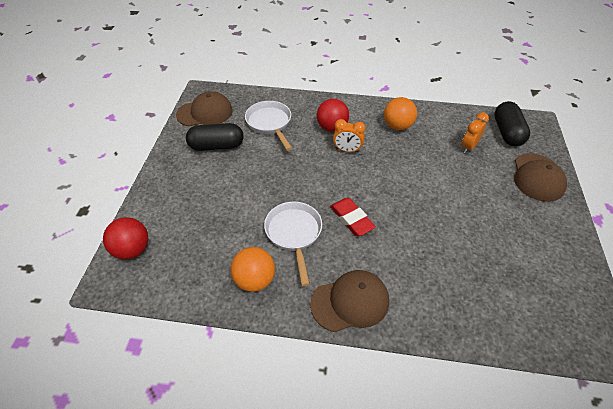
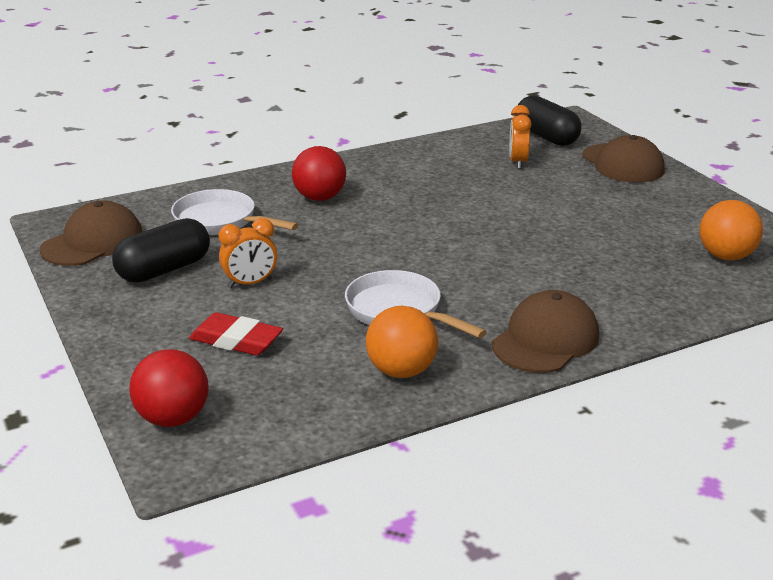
camera: 35 degrees left, 20 degrees down
red eraser [330,198,376,236] -> red eraser moved to [189,312,283,355]
orange clock [333,119,365,153] -> orange clock moved to [219,218,277,288]
orange ball [384,97,417,130] -> orange ball moved to [699,200,763,260]

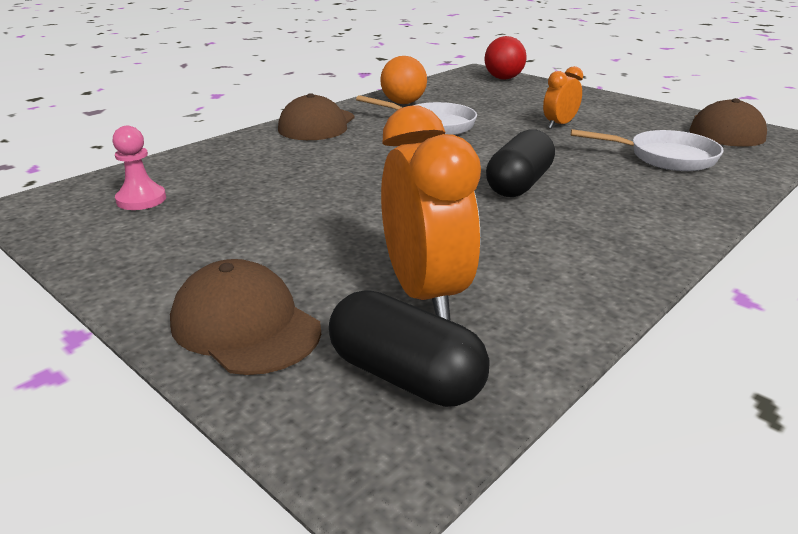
camera: 160 degrees right, 0 degrees up
black capsule [112,218,210,283] -> black capsule moved to [486,129,555,197]
red eraser [189,312,283,355] -> none
red ball [292,146,346,201] -> none
orange clock [509,105,532,169] -> orange clock [381,105,481,320], size x1.89
orange ball [699,200,763,260] -> pink pawn [113,126,166,210]

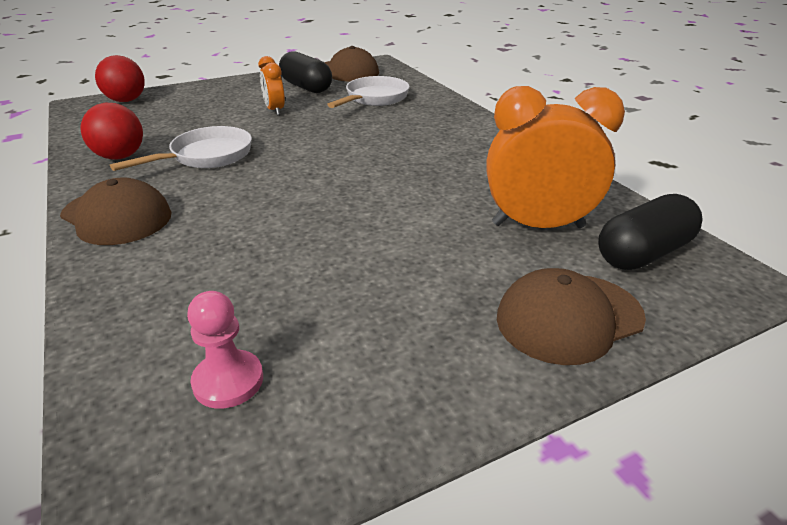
camera: 70 degrees left, 5 degrees up
orange ball [380,56,427,104] -> red ball [80,103,143,160]
black capsule [486,129,555,197] -> black capsule moved to [279,52,332,93]

